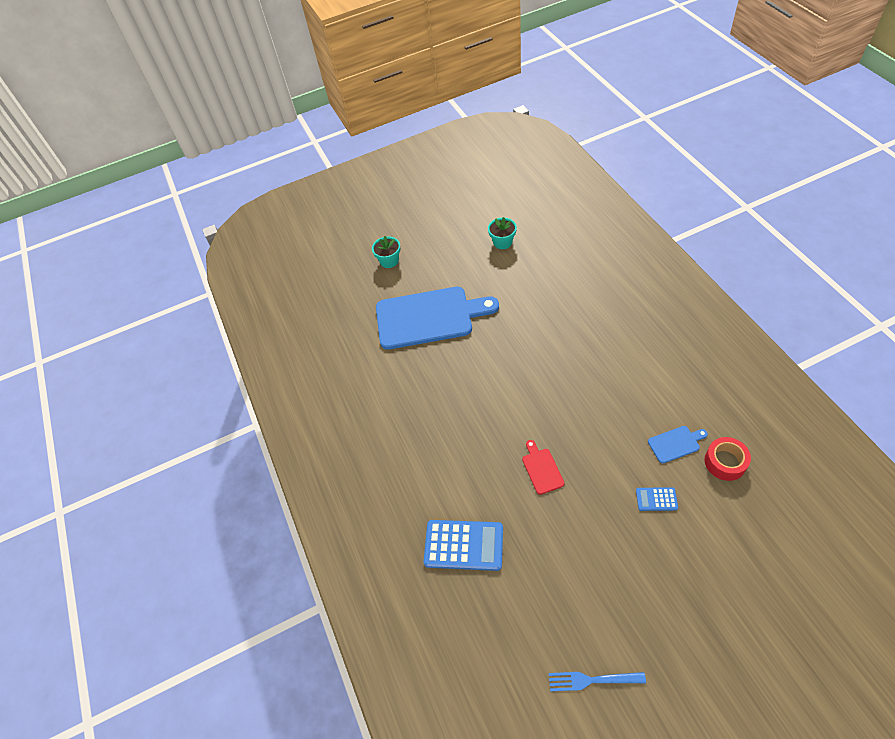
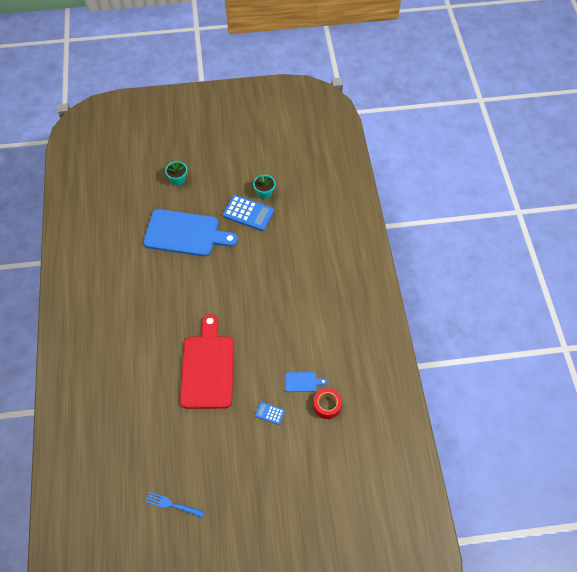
camera: 10 degrees right, 5 degrees up
blue calculator [424,520,503,571] -> blue calculator moved to [223,195,274,231]
red cutting board [522,440,564,495] -> red cutting board [180,314,234,409], size x2.47

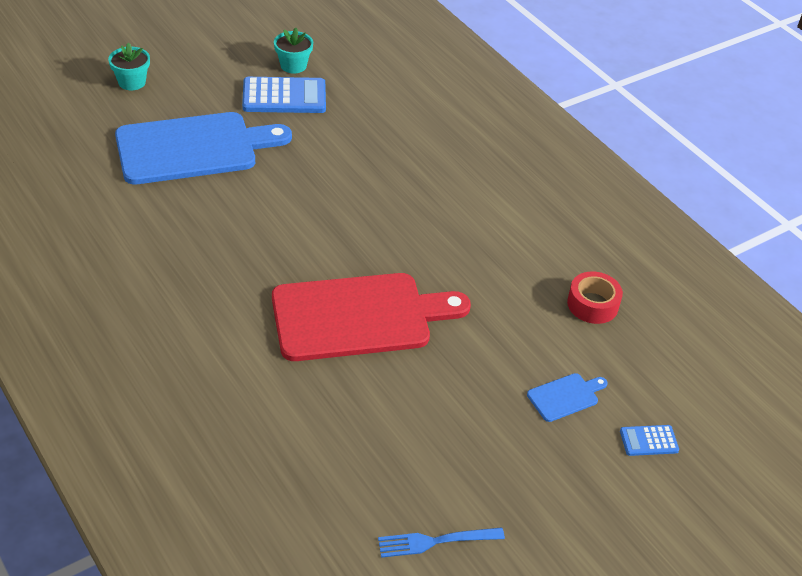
camera: 30 degrees left, 15 degrees down
red cutting board [180,314,234,409] -> red cutting board turned 105 degrees clockwise [272,273,471,361]
blue calculator [255,402,285,425] -> blue calculator moved to [620,425,679,456]
blue cutting board [285,372,327,392] -> blue cutting board moved to [527,373,608,422]

